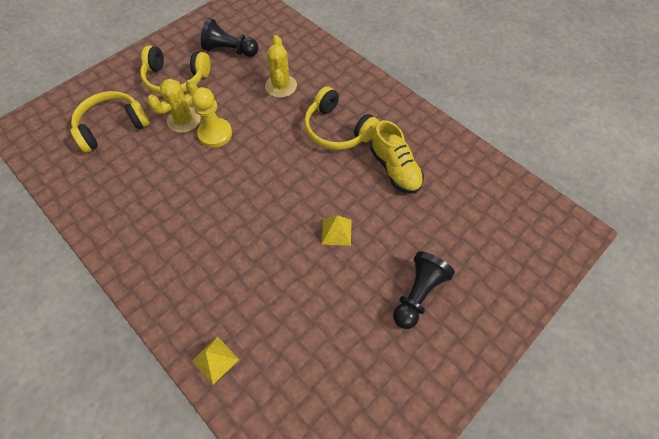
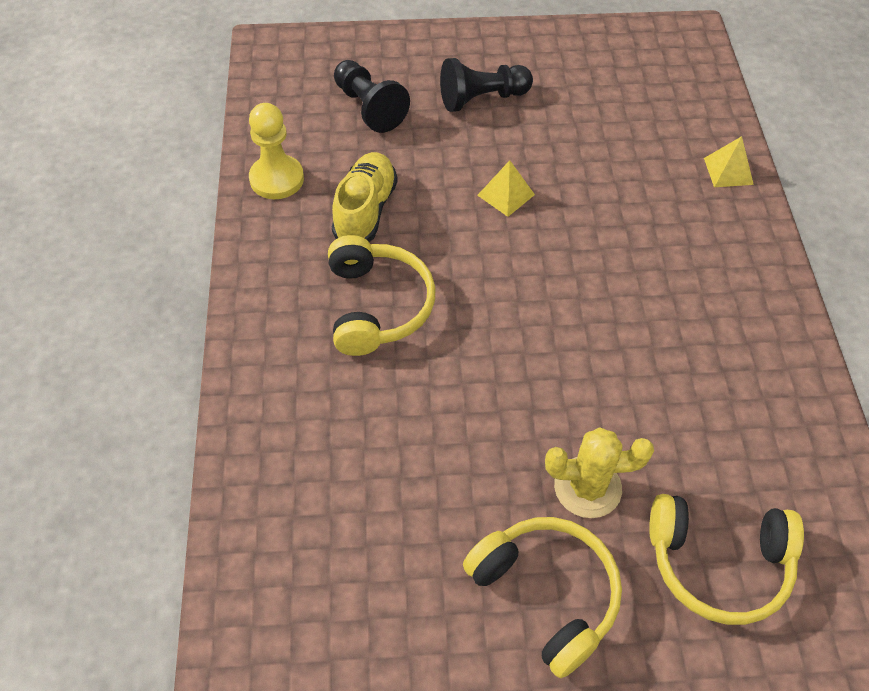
camera: 140 degrees left, 5 degrees down
yellow pawn [192,87,232,148] -> yellow pawn moved to [249,103,304,199]
black pawn [201,18,259,57] -> black pawn moved to [334,60,410,133]
yellow cactus [265,35,297,98] -> none

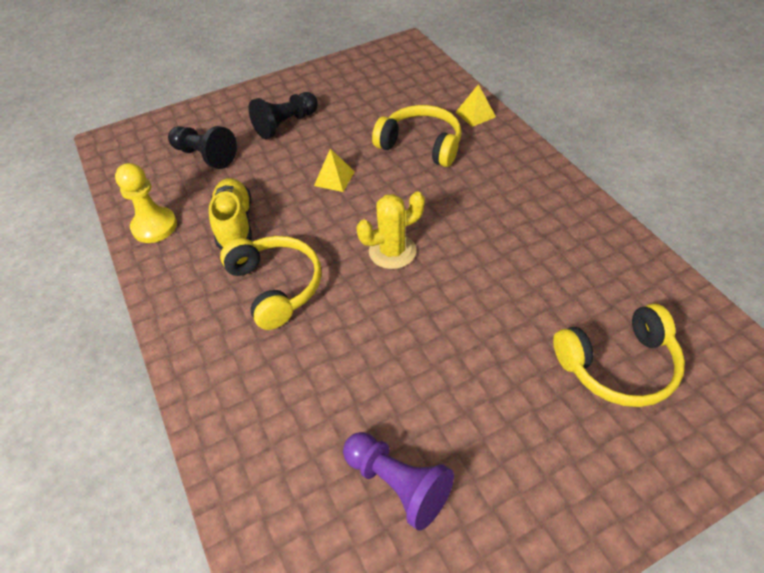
camera: 20 degrees left, 5 degrees down
yellow headphones [463,517,622,678] -> yellow headphones moved to [372,105,461,167]
yellow cactus [545,427,654,518] -> yellow cactus moved to [357,191,425,269]
none -> purple pawn [343,432,454,531]

